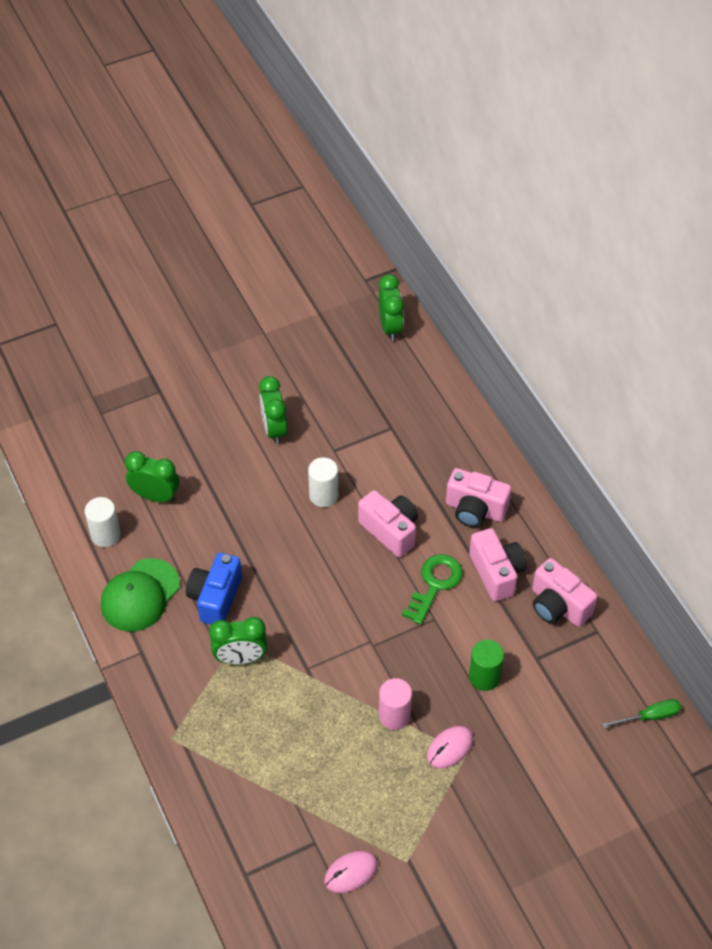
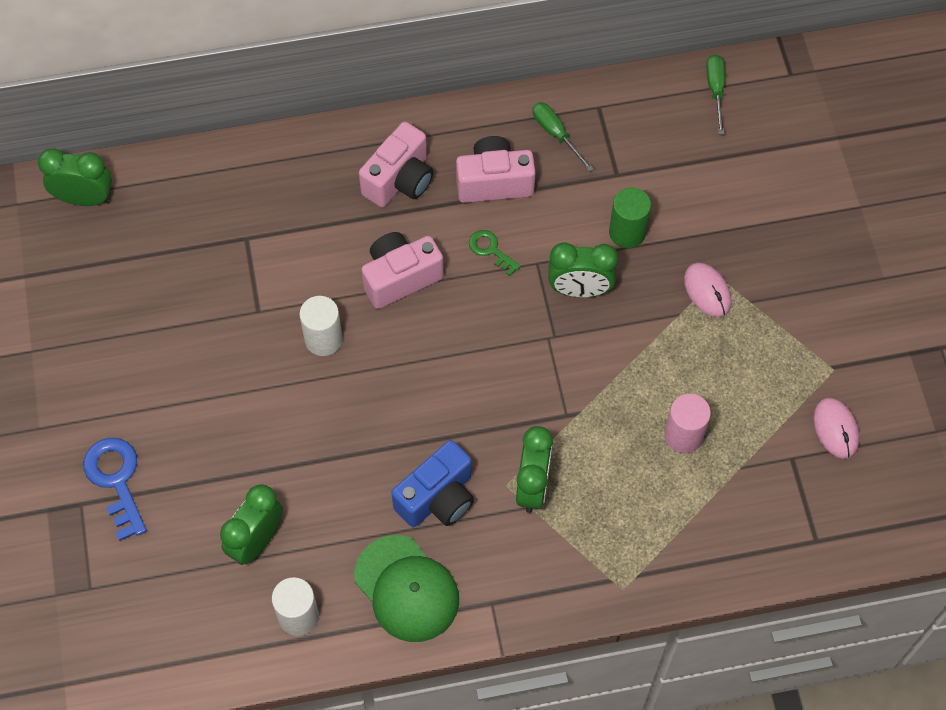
camera: 75 degrees left, 10 degrees up
blue camera [186,553,242,625] -> blue camera turned 75 degrees counterclockwise [392,440,474,527]
green clock [259,376,287,445] -> green clock moved to [548,242,618,297]
pink cylinder [379,678,412,730] -> pink cylinder moved to [664,394,711,453]
green key [402,554,462,625] -> green key [469,230,521,276], size x0.58
pink camera [532,558,597,627] -> green screwdriver [532,102,594,172]
none -> blue key [83,438,147,541]

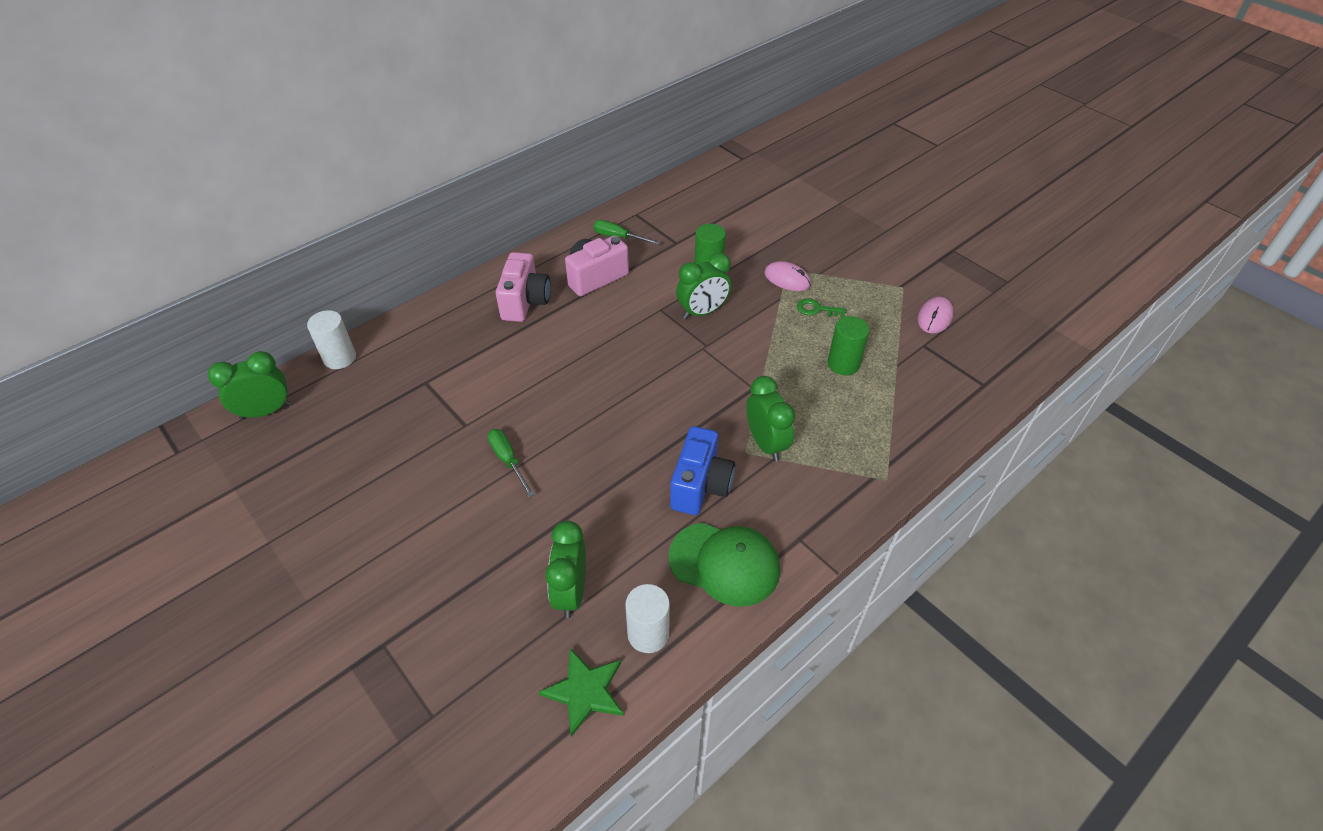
camera: 30 degrees left, 15 degrees down
blue key [83,438,147,541] -> none
white cylinder [299,296,343,356] -> white cylinder moved to [307,310,356,369]
pink camera [361,232,444,309] -> none
green key [469,230,521,276] -> green key moved to [797,298,846,318]
pink cylinder [664,394,711,453] -> green cylinder [828,316,870,375]
green screwdriver [706,55,725,135] -> green screwdriver moved to [488,429,534,497]
pink mouse [814,398,859,459] -> pink mouse turned 75 degrees clockwise [918,297,954,334]
none -> green star [538,648,624,737]

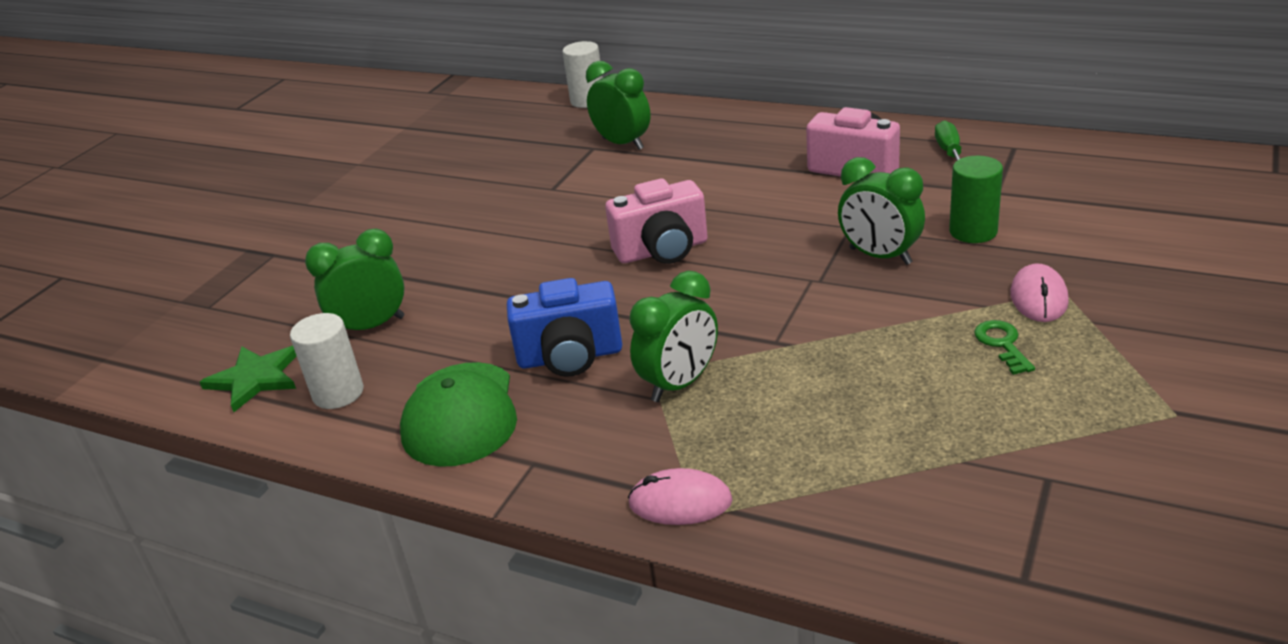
camera: 70 degrees right, 15 degrees down
green clock [208,351,291,420] -> green clock moved to [586,61,651,150]
green screwdriver [488,429,534,497] -> none
pink camera [496,252,551,322] -> pink camera moved to [605,179,708,264]
green cylinder [828,316,870,375] -> none
pink mouse [918,297,954,334] -> pink mouse moved to [628,468,733,525]

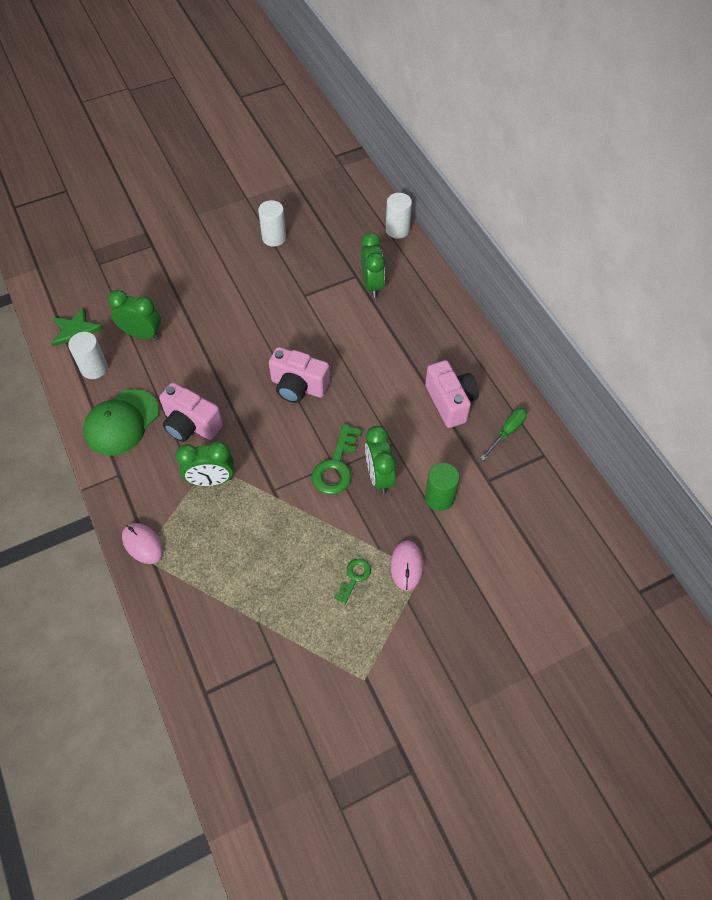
camera: 35 degrees right, 25 degrees up
blue camera [507,278,622,377] -> pink camera [159,383,223,442]
pink mouse [1010,263,1069,322] -> pink mouse turned 45 degrees counterclockwise [390,540,424,591]
none -> white cylinder [258,200,286,247]
none -> green key [312,424,362,495]

